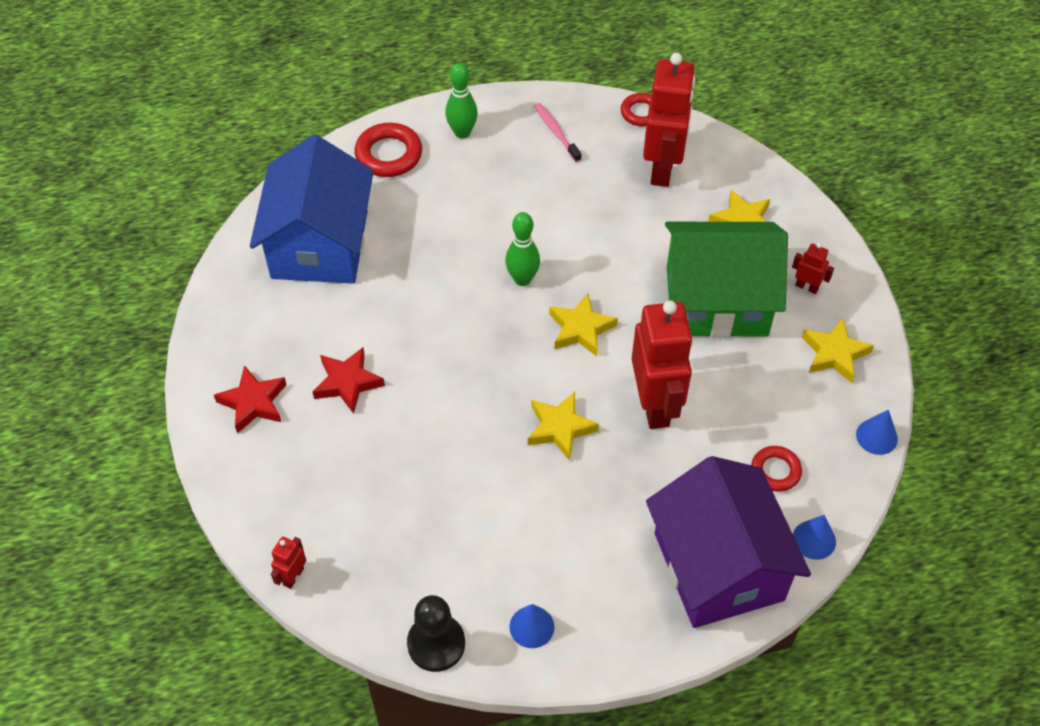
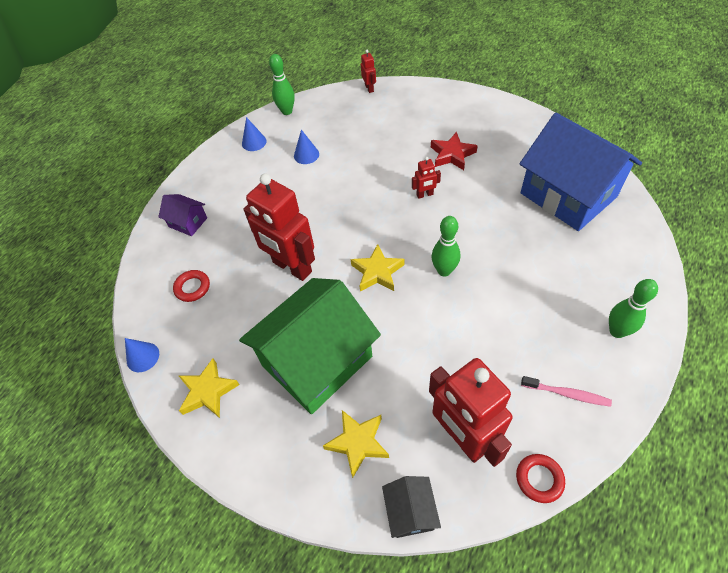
camera: 140 degrees right, 0 degrees up
red star [214,365,287,433] -> none
red ring [355,123,422,177] -> none
black pawn [407,595,465,672] -> green bowling pin [269,54,295,115]
yellow star [528,392,599,461] -> none
purple house [646,456,811,628] -> purple house [158,194,207,236], size x0.43
red robot [792,243,834,294] -> red robot moved to [412,157,441,199]
blue cone [793,515,836,560] -> blue cone moved to [294,130,319,164]
none -> black house [382,476,441,538]

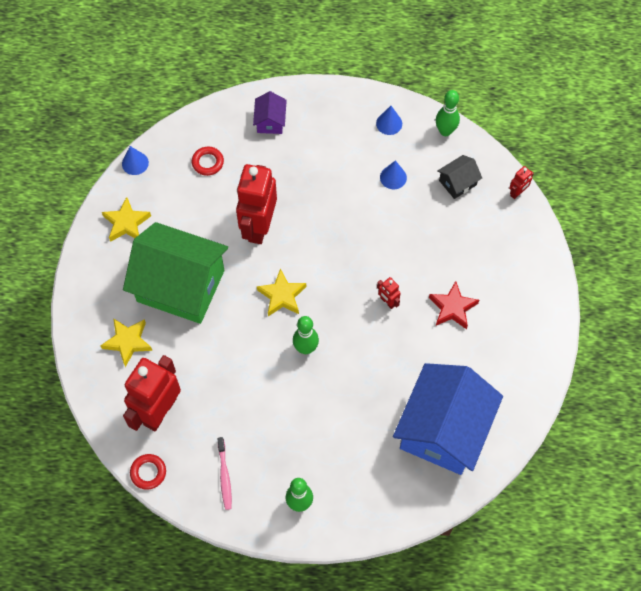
camera: 60 degrees right, 10 degrees up
black house [382,476,441,538] -> black house moved to [438,155,482,199]

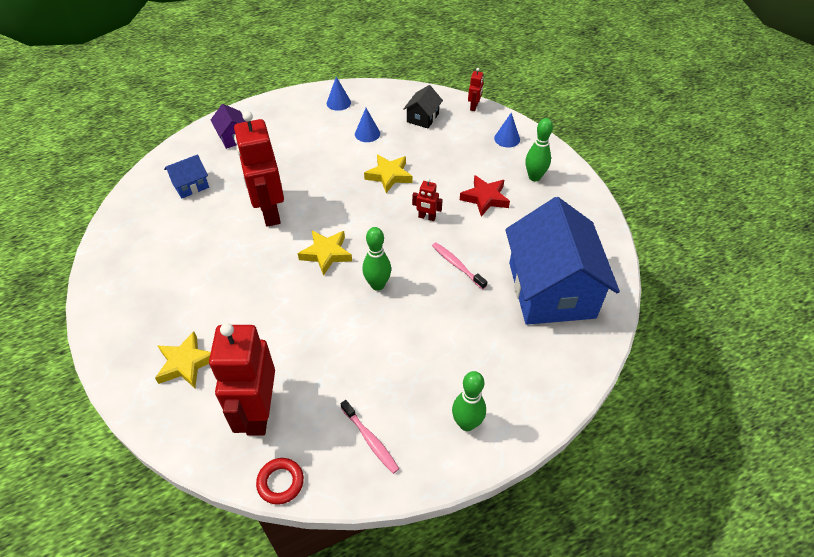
camera: 30 degrees left, 15 degrees down
yellow star [102,197,151,242] -> yellow star moved to [364,155,412,193]
blue cone [122,146,149,175] -> blue cone moved to [494,113,520,148]
green house [123,222,228,324] -> none
red ring [192,147,224,176] -> blue house [164,154,209,198]
green bowling pin [436,90,460,136] -> green bowling pin moved to [526,118,553,181]
none -> pink toothbrush [432,243,487,290]

